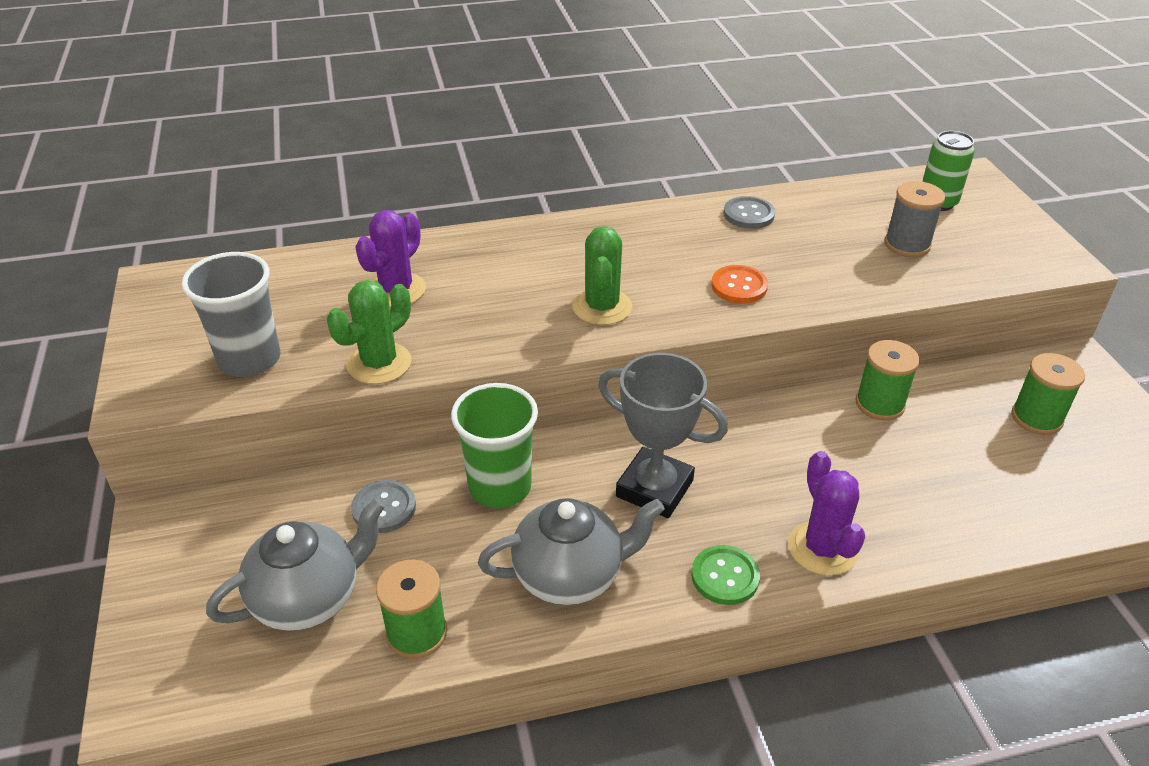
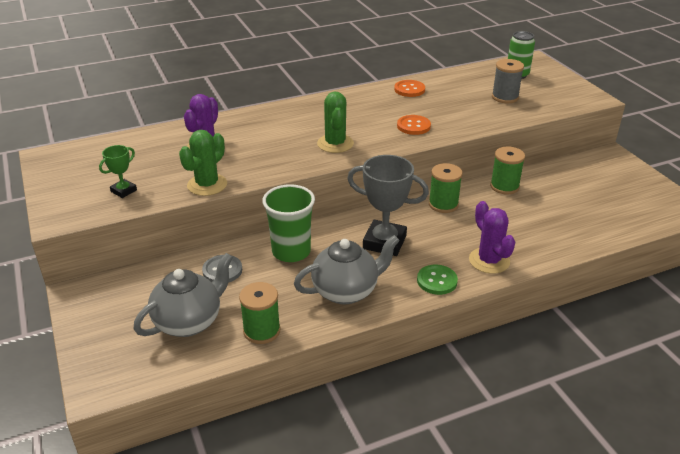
camera: 10 degrees left, 5 degrees down
grey cup [181,252,280,377] -> green trophy [99,145,137,198]
grey button [723,196,775,229] -> orange button [394,80,425,97]
green spool [1011,353,1085,435] -> green spool moved to [429,163,463,213]

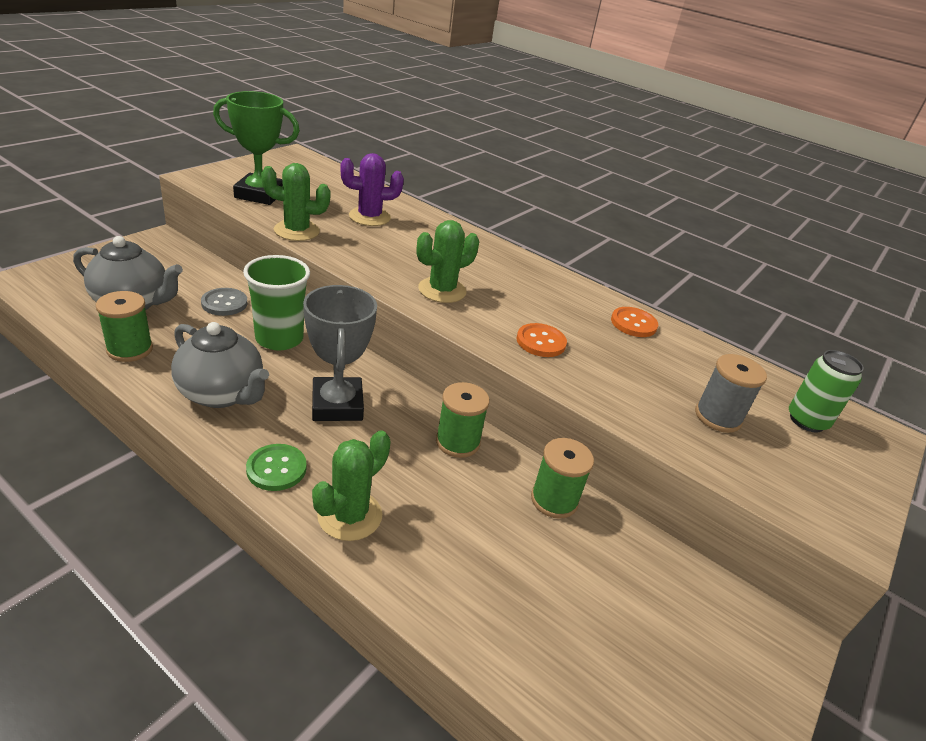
camera: 55 degrees right, 0 degrees up
green trophy [99,145,137,198] -> green trophy [213,91,300,205], size x1.96
purple cactus [469,201,515,274] -> green cactus [312,430,391,541]

